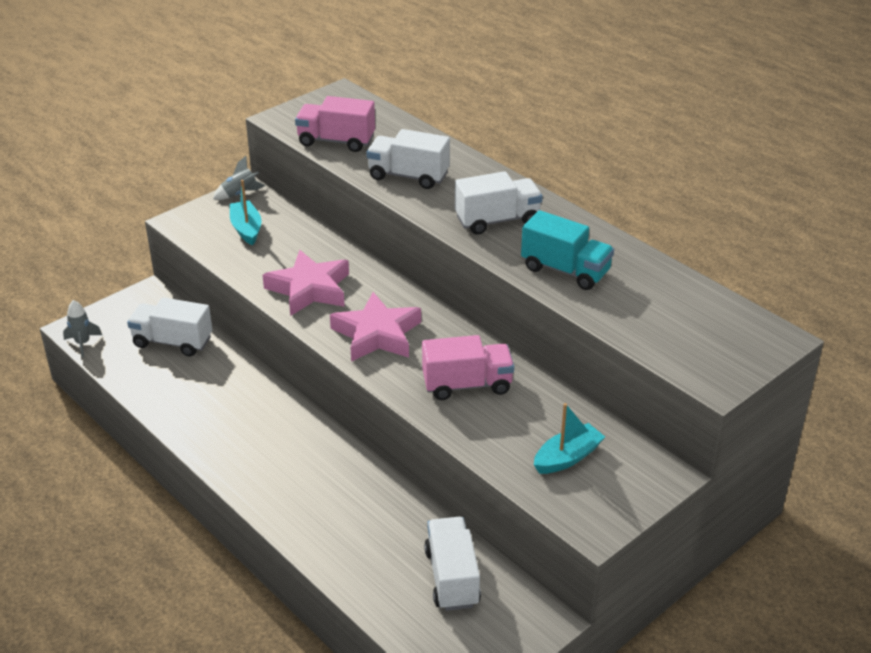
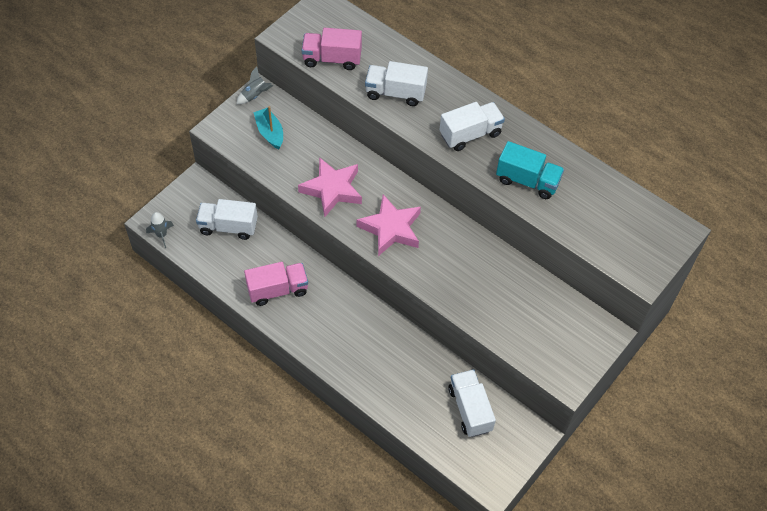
camera: 10 degrees left, 20 degrees up
pink truck [422,335,514,400] -> pink truck moved to [244,262,308,306]
turquoise boat [534,403,605,474] -> none

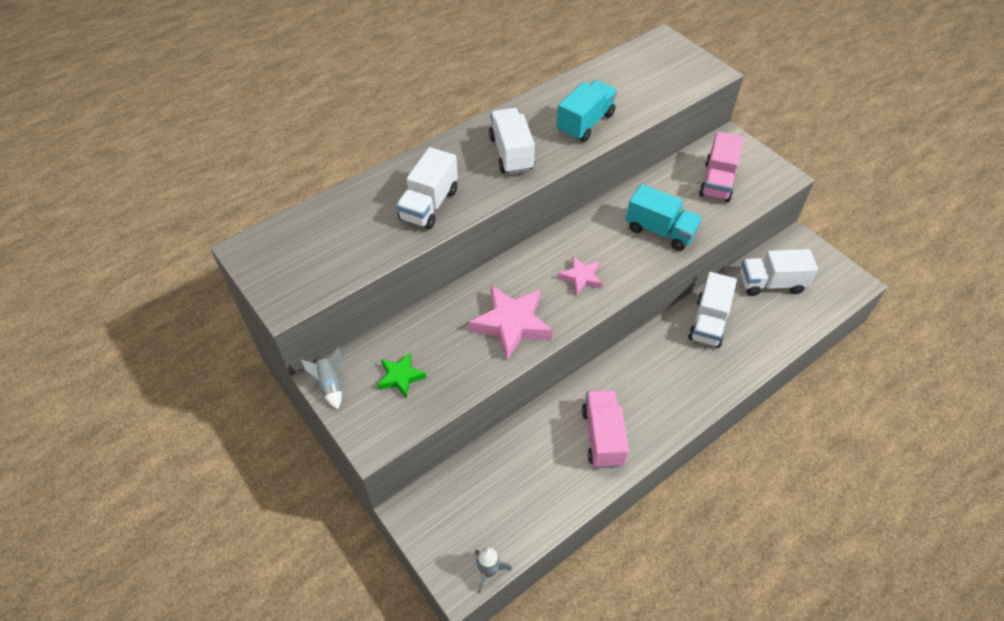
camera: 75 degrees left, 5 degrees down
white truck [196,199,258,240] -> white truck moved to [688,272,737,348]
turquoise boat [253,106,283,149] -> green star [377,353,426,398]
pink truck [301,28,362,70] -> pink truck moved to [699,131,743,202]
pink star [357,194,421,256] -> pink star [558,256,602,295], size x0.56
none -> turquoise truck [626,184,702,251]

